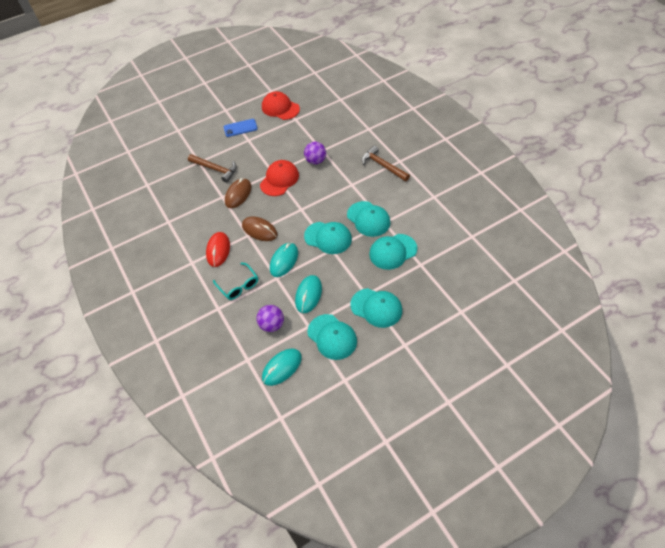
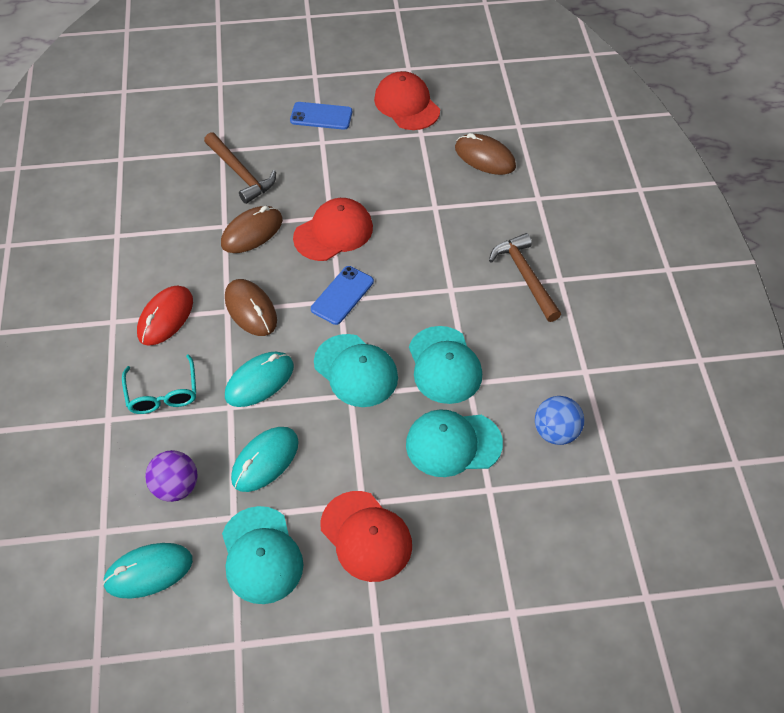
camera: 20 degrees right, 0 degrees up
purple ball [304,142,326,164] -> none
turquoise cap [350,288,402,328] -> red cap [321,491,412,582]
none -> blue phone [311,266,374,325]
none -> brown mouse [455,133,516,175]
none -> blue ball [535,396,584,445]

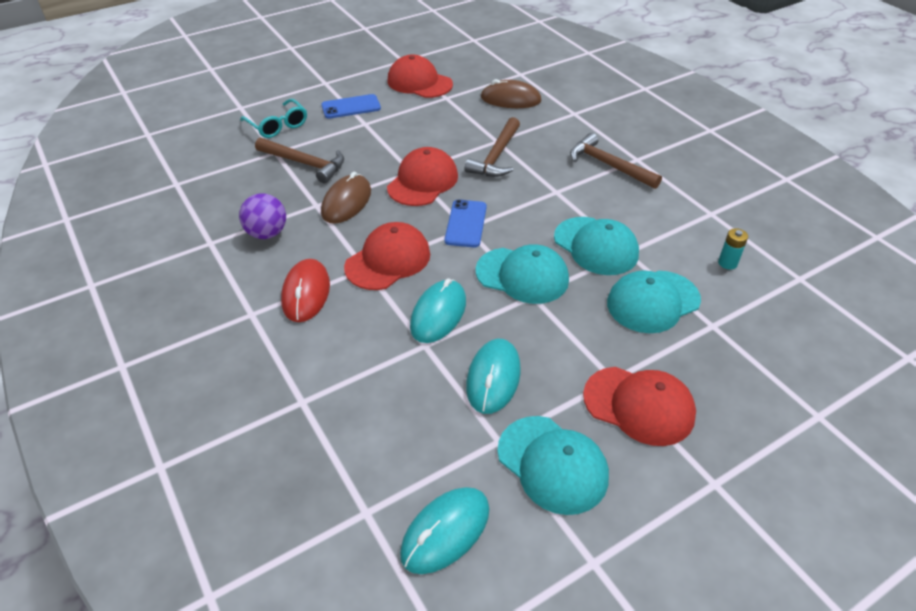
camera: 25 degrees left, 10 degrees down
turquoise glasses [122,354,196,414] -> turquoise glasses moved to [240,99,307,138]
purple ball [145,450,198,502] -> purple ball moved to [239,193,286,239]
brown mouse [225,279,277,336] -> red cap [344,222,430,290]
blue ball [535,396,584,445] -> turquoise battery [718,228,748,270]
none -> brown hammer [465,117,520,177]

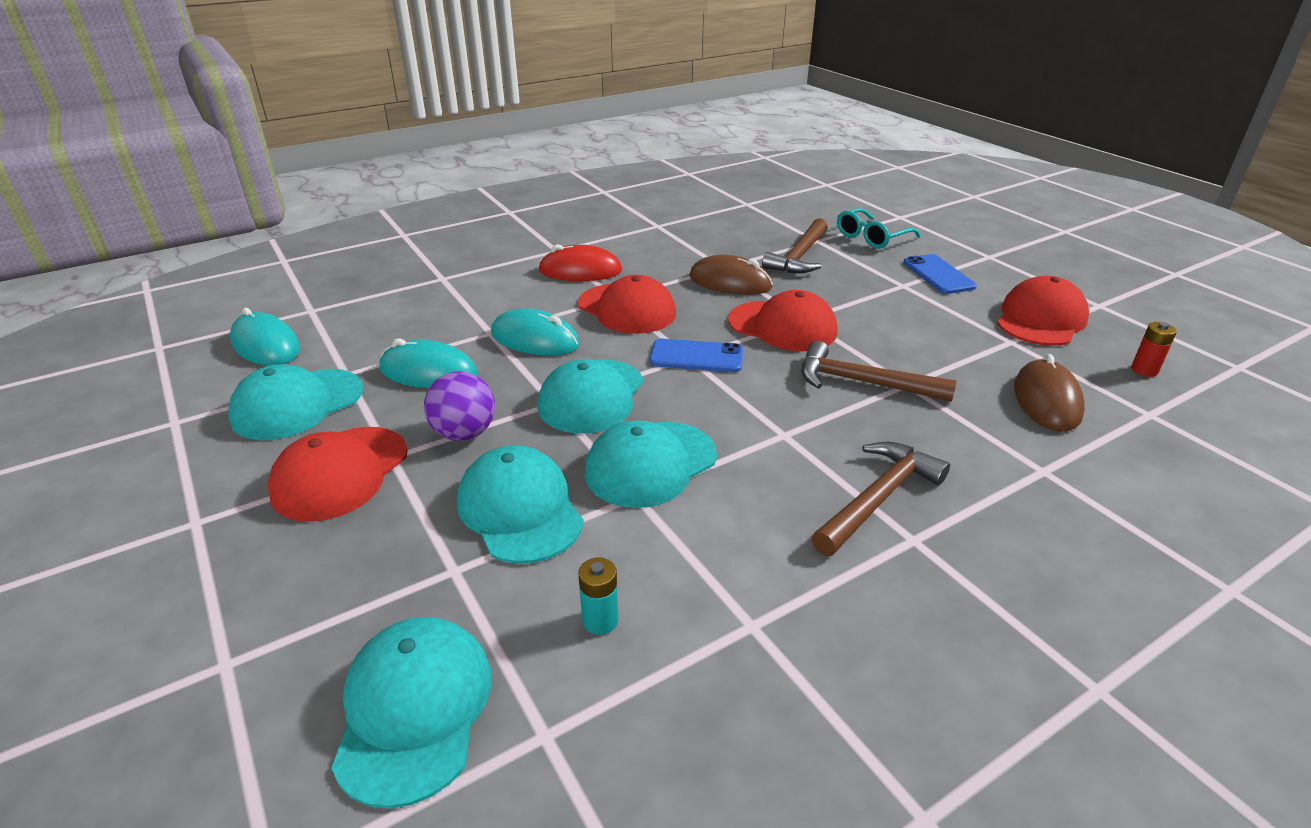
camera: 90 degrees right, 10 degrees down
purple ball [239,193,286,239] -> purple ball moved to [424,371,495,441]
none -> turquoise cap [331,617,492,809]
none -> red battery [1131,322,1177,377]

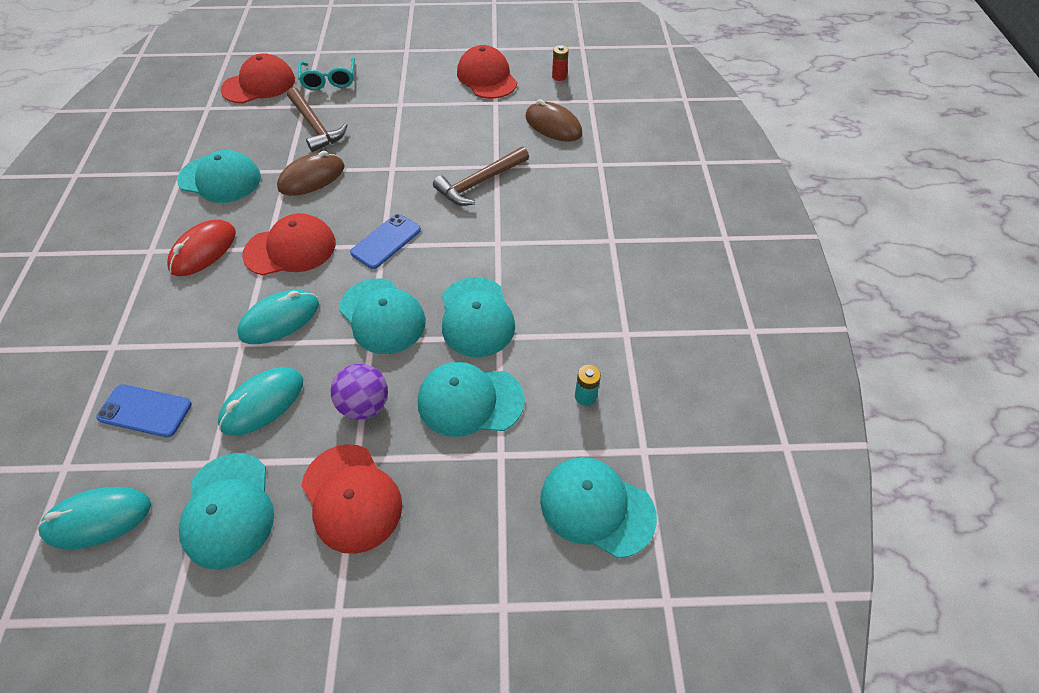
camera: 60 degrees left, 20 degrees up
red cap [728,290,837,351] -> red cap moved to [220,53,295,103]
brown hammer [811,442,950,556] -> none
blue phone [903,254,977,294] -> blue phone moved to [96,384,192,437]
none -> turquoise cap [177,150,261,203]

